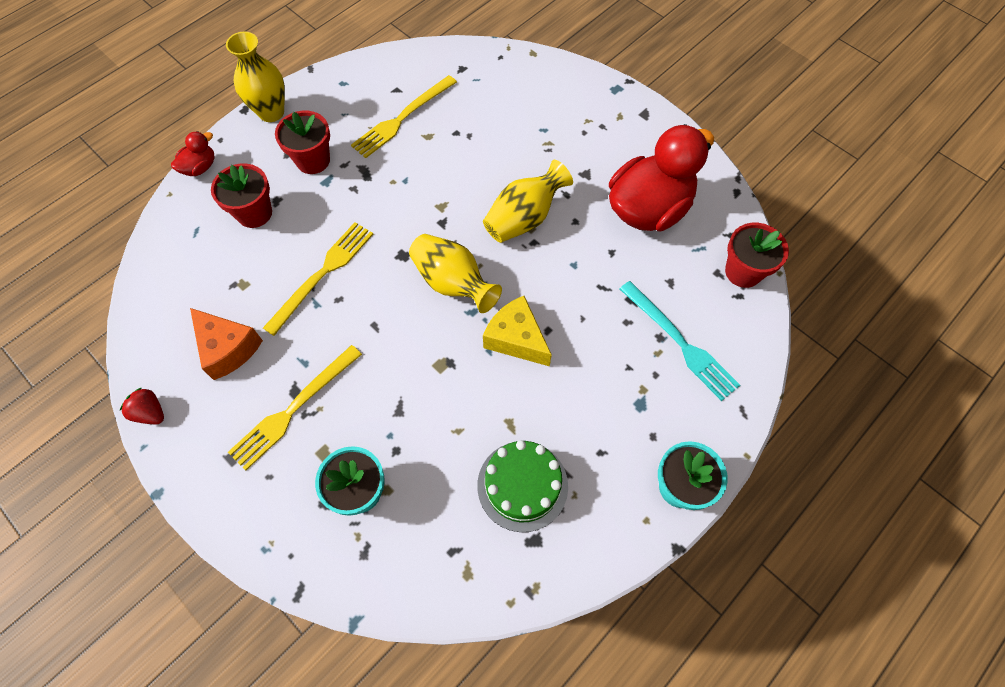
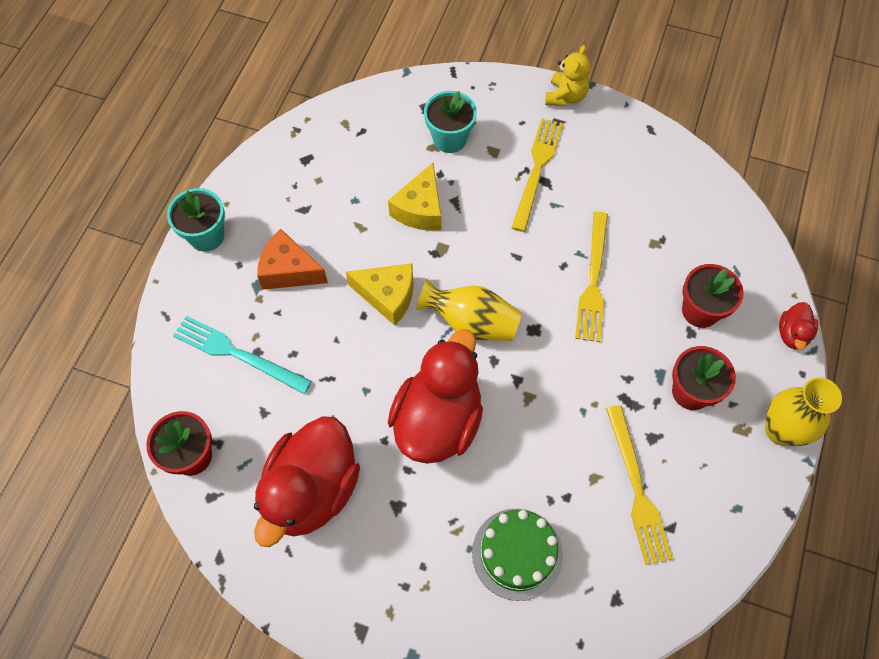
camera: 155 degrees right, 0 degrees up
red strawberry [120,387,164,424] -> none
orange cheese [190,308,263,380] -> orange cheese moved to [257,229,328,290]
yellow fork [351,75,457,158] -> yellow fork turned 150 degrees clockwise [606,405,673,565]
green cake [477,440,568,532] -> green cake moved to [472,509,563,601]
yellow vase [483,160,573,243] -> red duck [388,329,483,464]
none -> yellow cheese [388,163,441,231]
none -> yellow teddy bear [545,45,591,106]

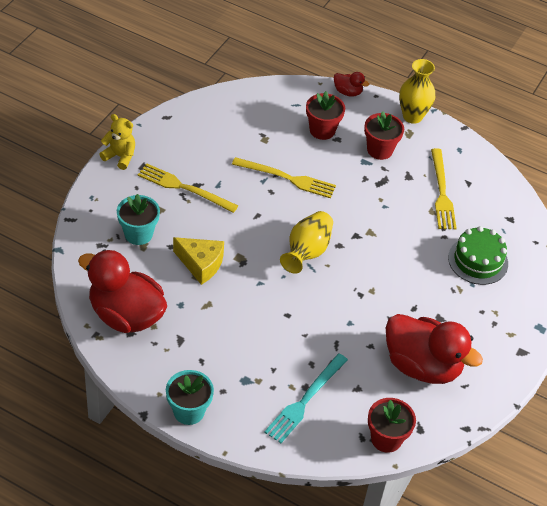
camera: 85 degrees left, 15 degrees down
orange cheese [257,229,328,290] -> none
yellow cheese [346,263,414,326] -> none
red duck [388,329,483,464] -> red duck moved to [78,250,167,333]
yellow fork [606,405,673,565] -> yellow fork turned 90 degrees clockwise [431,148,457,229]

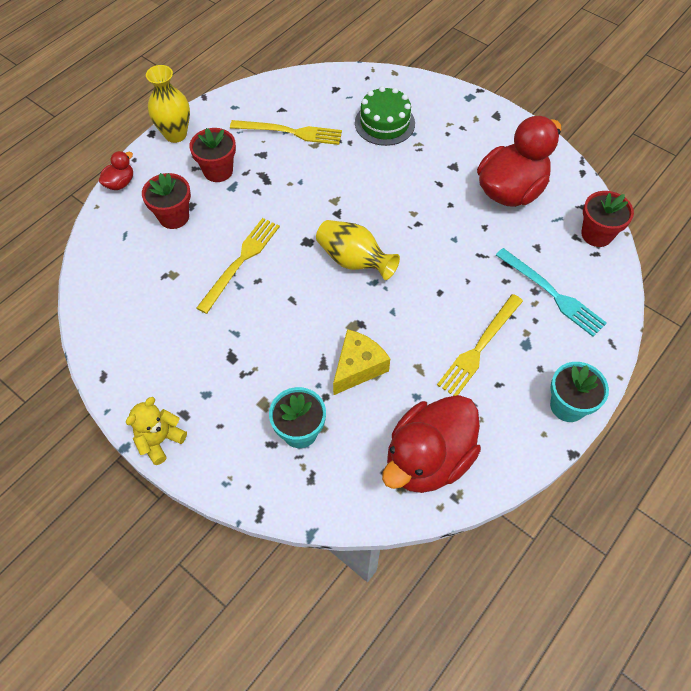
camera: 75 degrees left, 10 degrees up
yellow fork [137,163,238,213] -> yellow fork moved to [437,294,523,396]

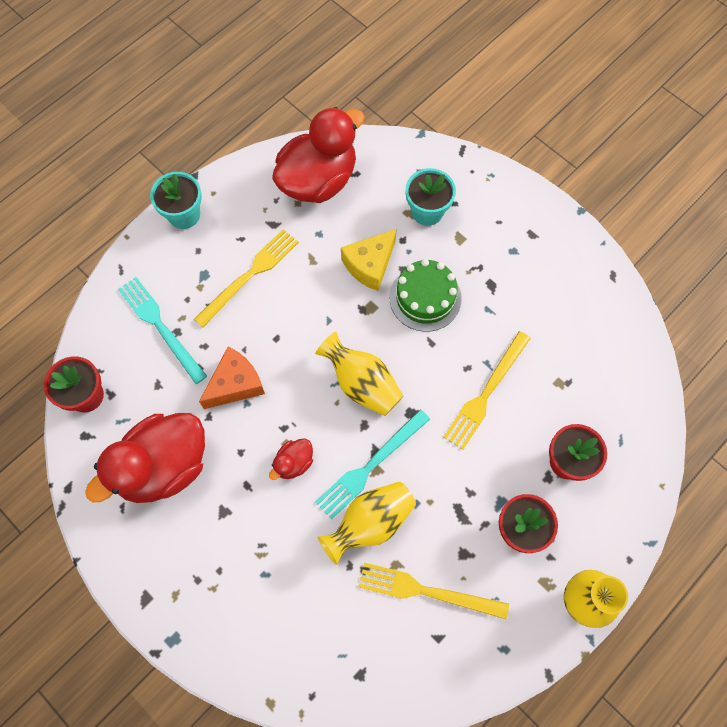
camera: 175 degrees left, 10 degrees up
red duck [99,151,133,190] -> red duck moved to [269,438,313,480]
yellow teddy bear [126,397,187,465] -> none
green cake [355,86,415,146] -> green cake moved to [390,259,462,332]
none -> orange cheese [199,347,265,409]
none -> turquoise fork [315,409,430,520]
none -> yellow vase [318,482,416,565]

